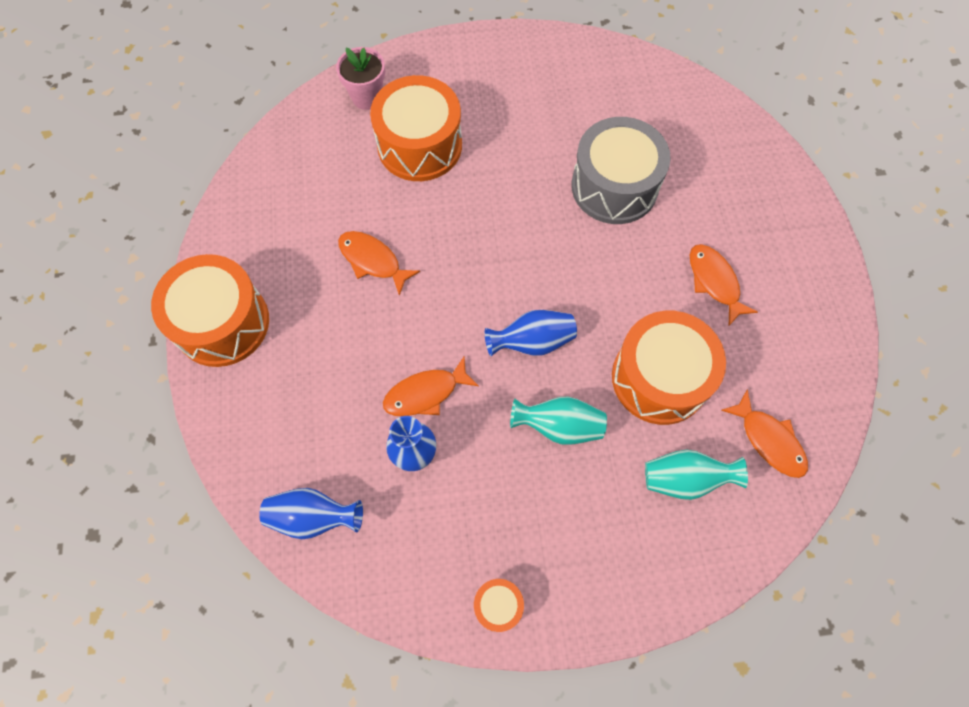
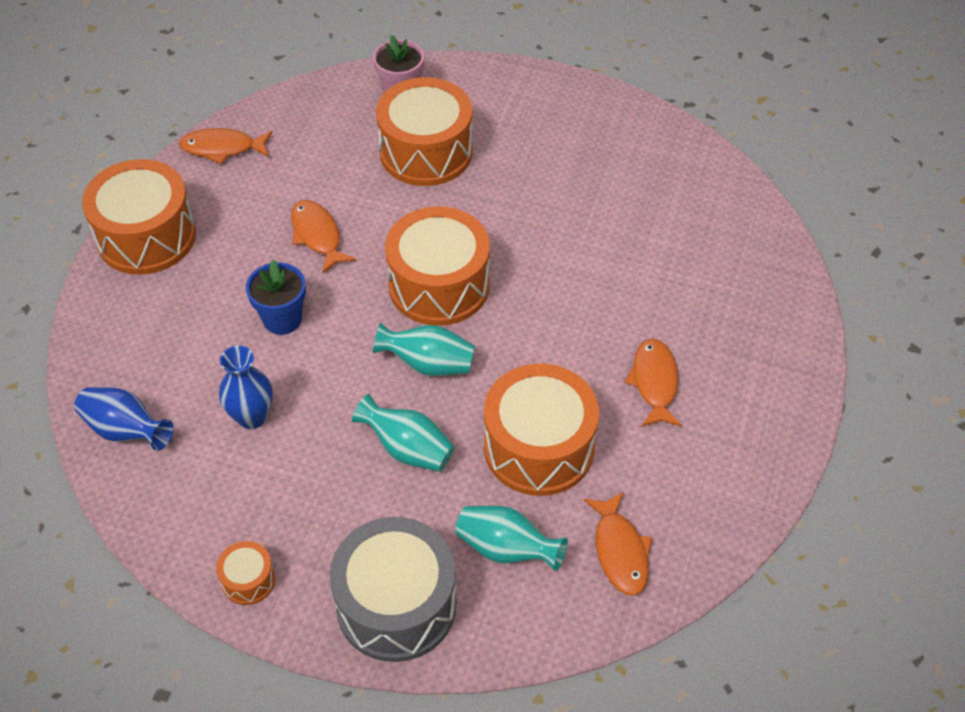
camera: 25 degrees right, 15 degrees down
orange fish [383,357,479,416] -> orange fish moved to [179,128,272,164]
blue vase [485,310,577,356] -> turquoise vase [373,323,475,376]
grey drum [571,117,671,224] -> grey drum moved to [330,517,457,662]
none -> blue flower pot [246,259,306,335]
none -> orange drum [385,206,490,326]

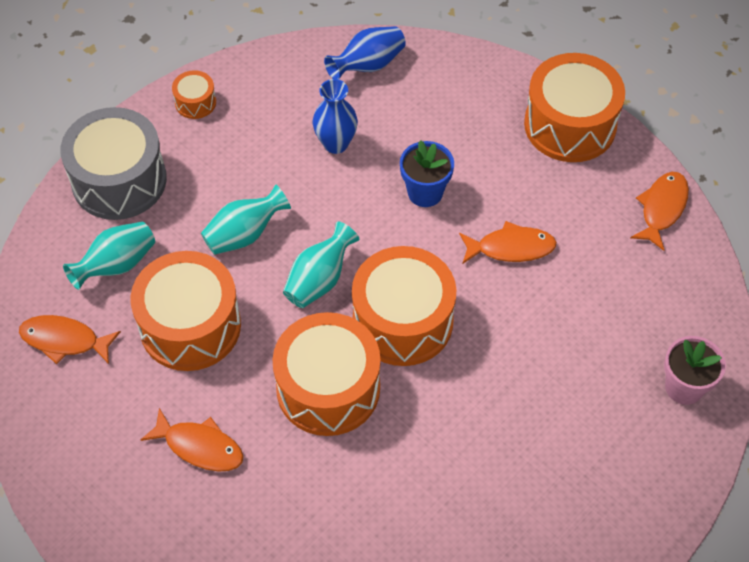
camera: 115 degrees right, 5 degrees up
orange drum [376,77,473,186] -> orange drum moved to [273,312,381,436]

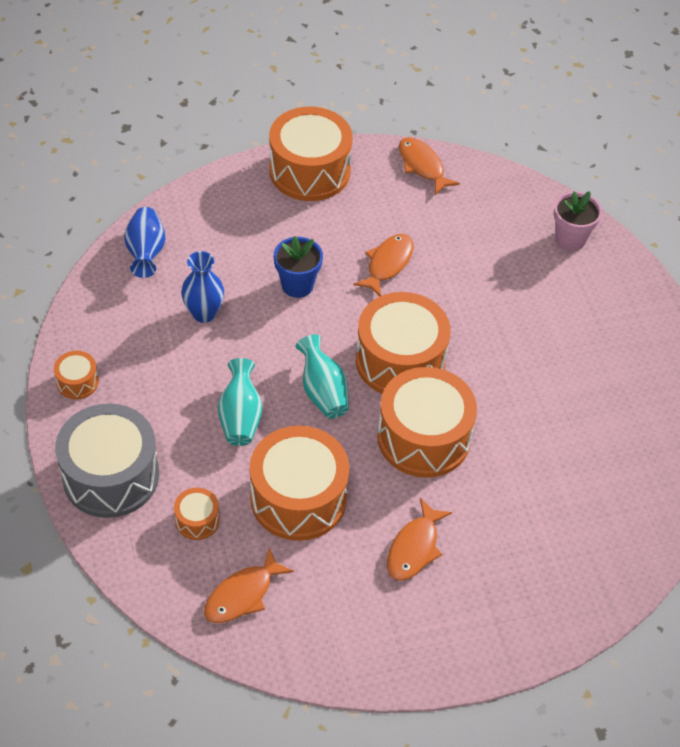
camera: 60 degrees left, 5 degrees down
turquoise vase [63,222,155,290] -> orange drum [174,488,220,540]
orange fish [141,408,244,472] -> orange fish turned 150 degrees clockwise [387,498,452,581]

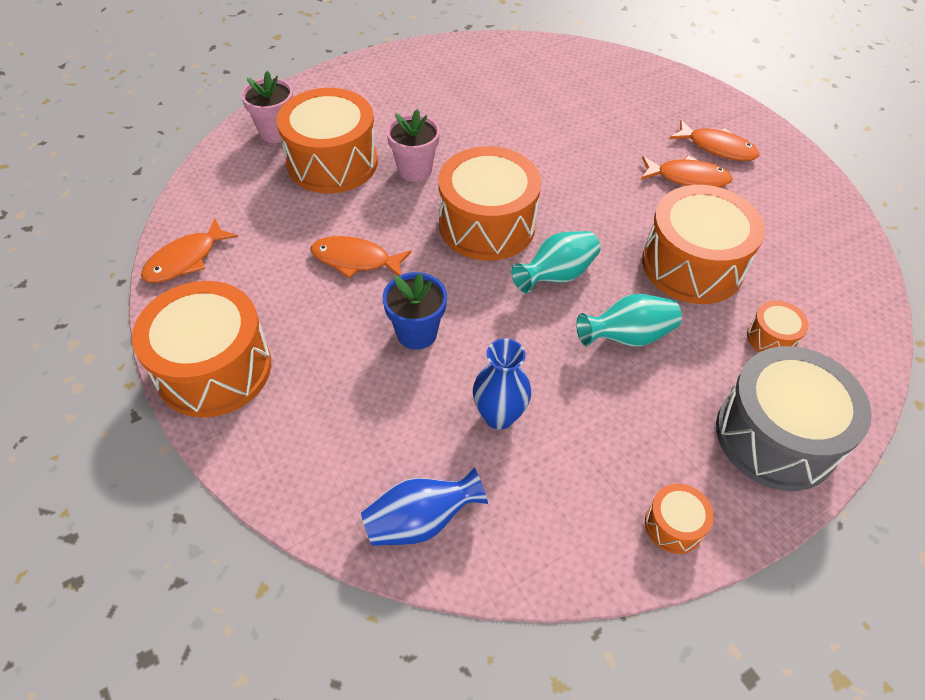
camera: 105 degrees left, 0 degrees up
orange fish [204,548,294,623] -> orange fish moved to [670,120,759,161]
orange drum [377,367,477,478] -> orange drum moved to [277,88,378,193]
none -> pink flower pot [386,109,440,182]

